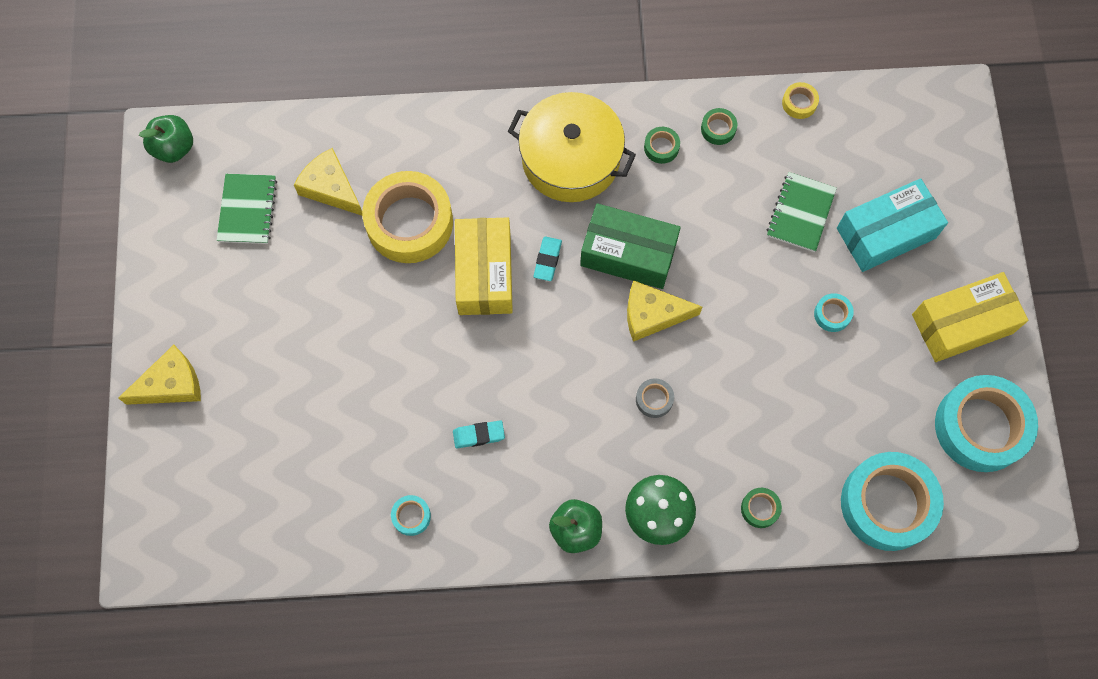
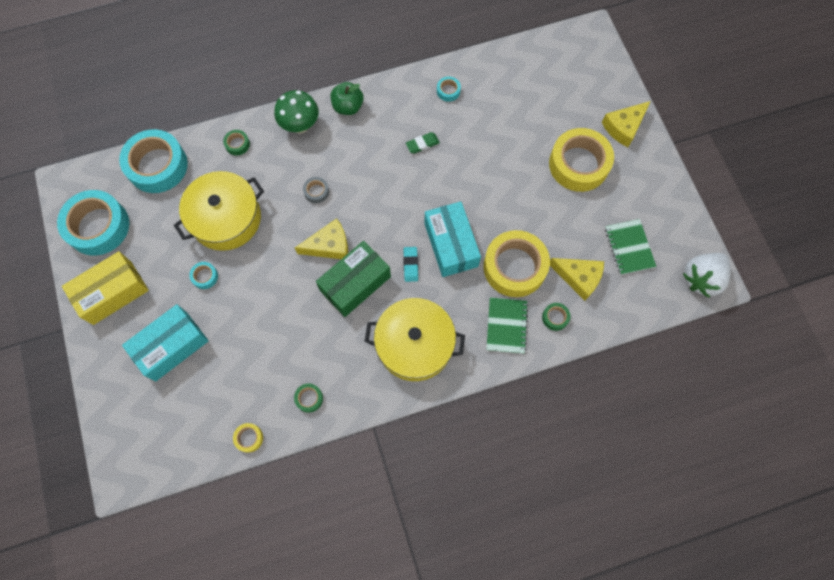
camera: 165 degrees right, 0 degrees up
green apple [139,115,193,163] -> white strawberry [683,253,731,298]
turquoise eraser [453,420,505,448] -> green eraser [406,132,440,153]
yellow box [455,218,513,315] -> turquoise box [424,201,481,277]
green box [580,203,681,289] -> green box turned 45 degrees counterclockwise [316,241,391,317]
green tape [644,127,680,164] -> green tape moved to [542,303,570,331]
green notebook [766,172,837,252] -> green notebook moved to [486,297,528,354]
none -> yellow pot [174,171,264,251]
none -> yellow tape [549,128,614,192]

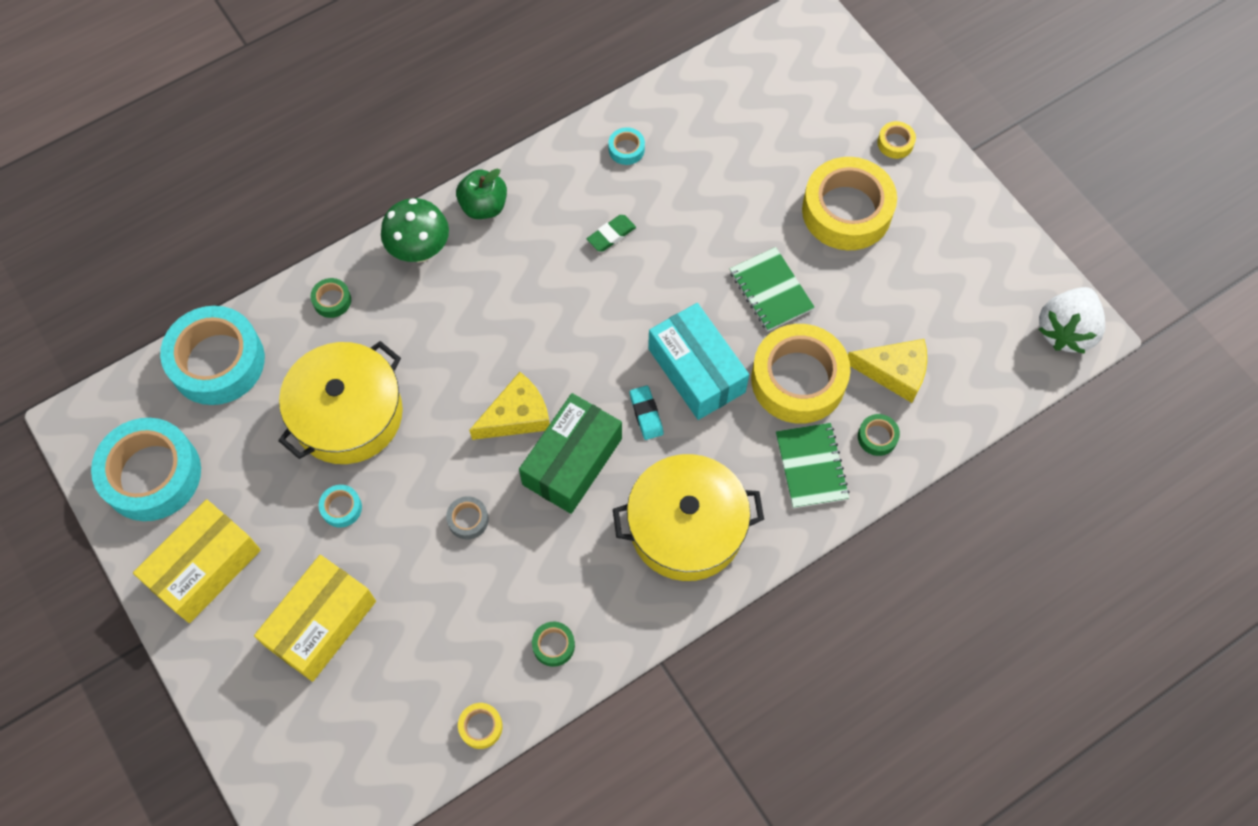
camera: 15 degrees left, 5 degrees down
turquoise box [122,304,209,381] -> yellow box [254,555,376,682]
grey tape [303,177,329,203] -> grey tape moved to [446,496,489,540]
yellow cheese [602,101,651,147] -> yellow tape [877,121,916,159]
green notebook [605,219,656,275] -> green notebook moved to [730,247,815,331]

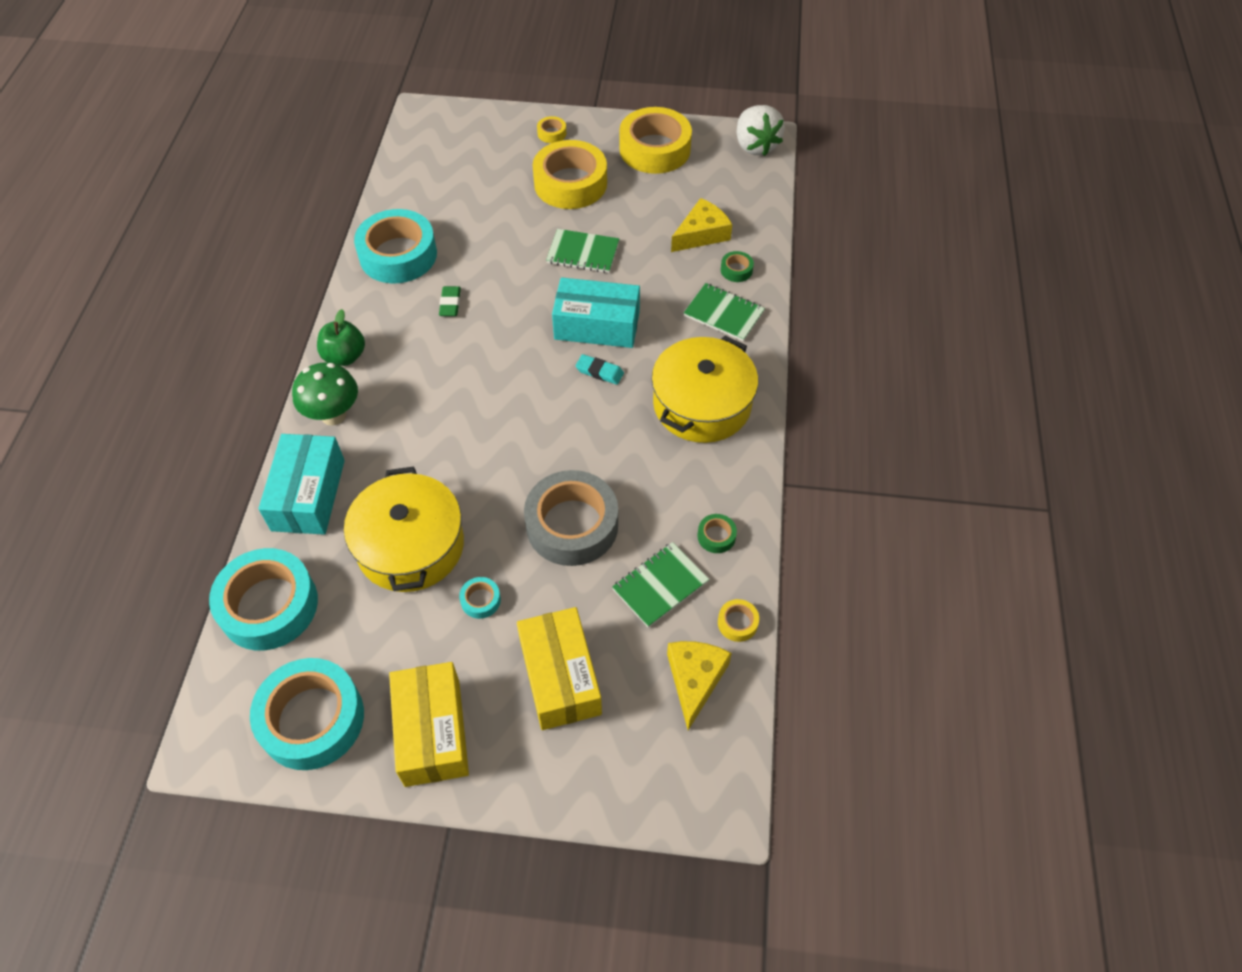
camera: 50 degrees left, 10 degrees down
green tape [310,278,351,318] -> turquoise box [258,434,345,535]
grey tape [446,496,489,540] -> grey tape [524,470,618,566], size x2.43
yellow cheese [469,372,550,440] -> yellow cheese moved to [667,641,732,730]
green box [519,393,622,514] -> none
turquoise tape [608,127,645,165] -> turquoise tape [354,209,437,283], size x2.43
yellow tape [751,324,851,424] -> yellow tape moved to [619,107,692,174]
none -> green notebook [612,542,709,628]

